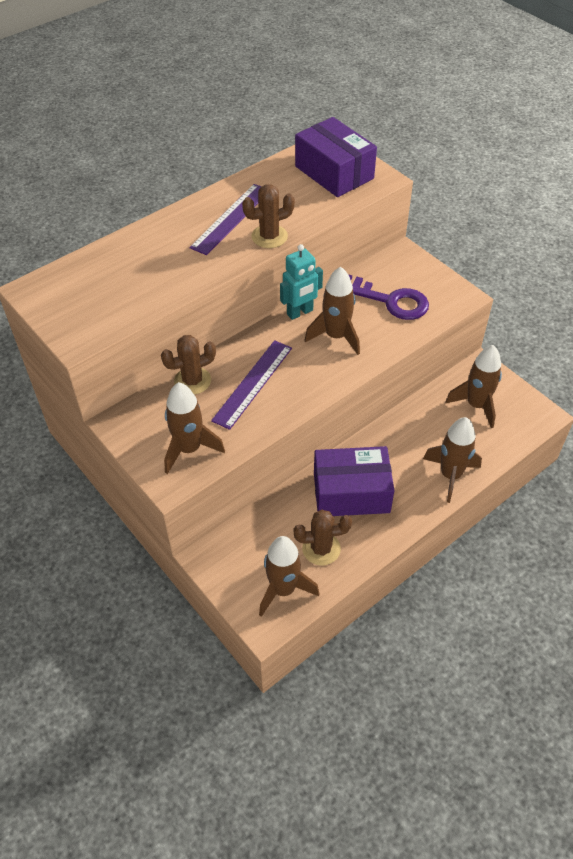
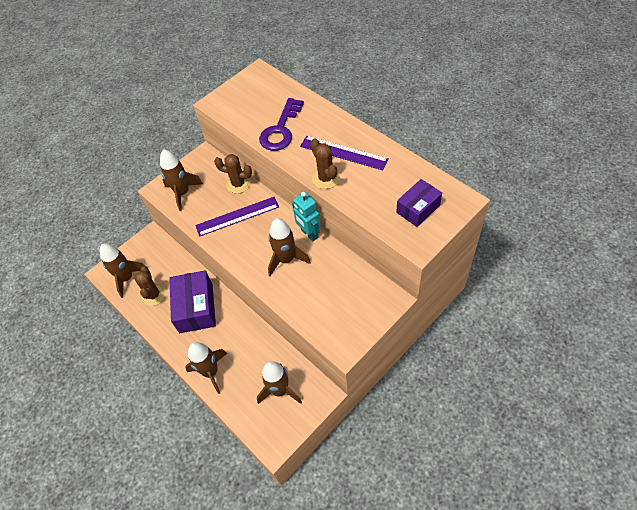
camera: 90 degrees right, 5 degrees up
brown cactus [161,335,216,395] -> brown cactus turned 45 degrees counterclockwise [214,154,252,194]
purple ruler [211,340,292,430] -> purple ruler turned 45 degrees counterclockwise [195,197,279,237]
purple box [295,117,377,197] -> purple box [396,179,442,227], size x0.63
purple key [348,274,429,320] -> purple key moved to [259,98,304,151]

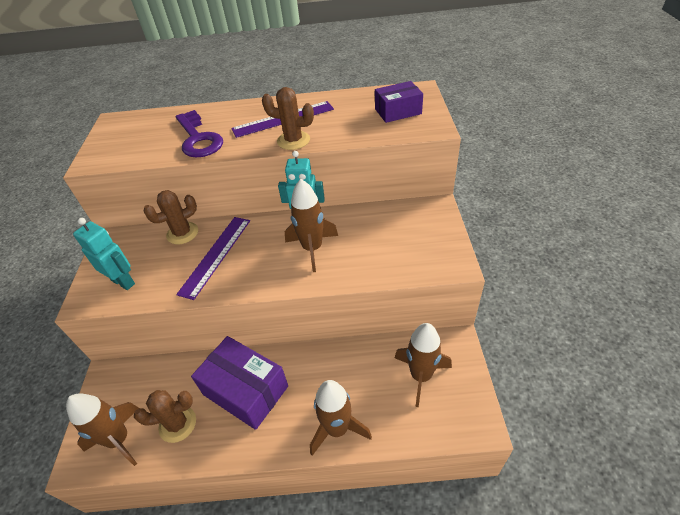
camera: 50 degrees left, 10 degrees down
brown cactus [134,266,166,306] -> brown cactus turned 45 degrees counterclockwise [134,390,196,443]
brown rocket [160,149,203,211] -> turquoise robot [73,218,135,290]
purple box [396,179,442,227] -> purple box turned 75 degrees clockwise [375,81,423,123]

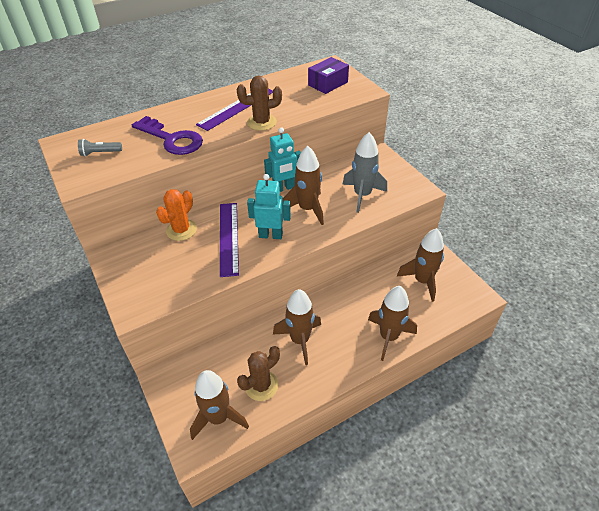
camera: 30 degrees left, 0 degrees up
turquoise robot [73,218,135,290] -> turquoise robot moved to [247,174,291,239]
brown cactus [143,190,198,244] -> orange cactus [156,189,197,241]
purple box [191,336,288,430] -> brown rocket [273,289,321,365]
none -> grey flashlight [78,139,122,156]
none -> grey rocket [342,132,387,213]

